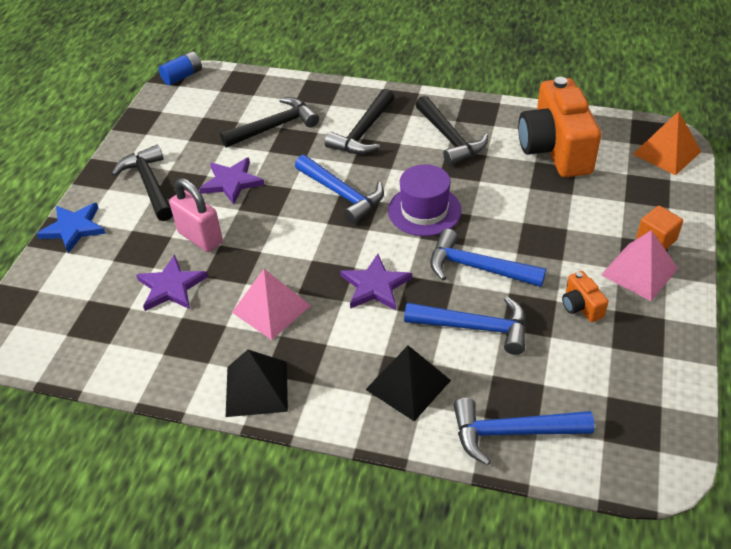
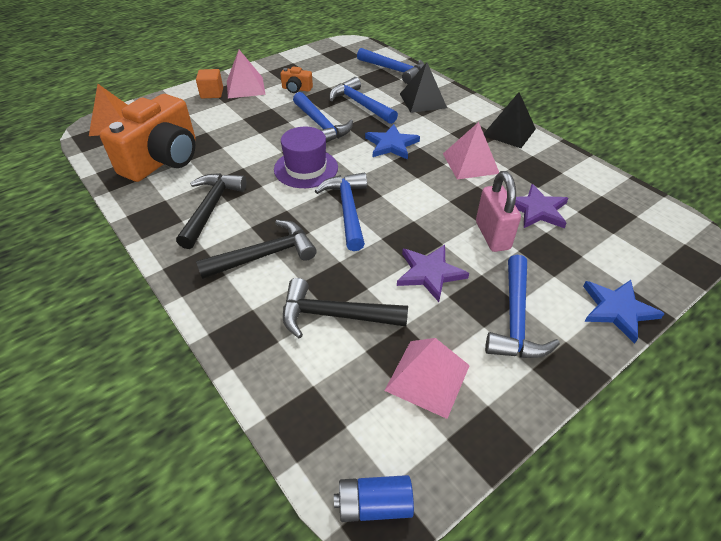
camera: 145 degrees left, 0 degrees up
black hammer [112,145,173,221] -> blue hammer [485,255,560,358]
purple star [340,254,412,310] -> blue star [365,124,420,160]
orange camera [562,271,608,322] -> orange camera turned 90 degrees clockwise [280,66,313,93]
none -> pink pyramid [384,338,470,419]

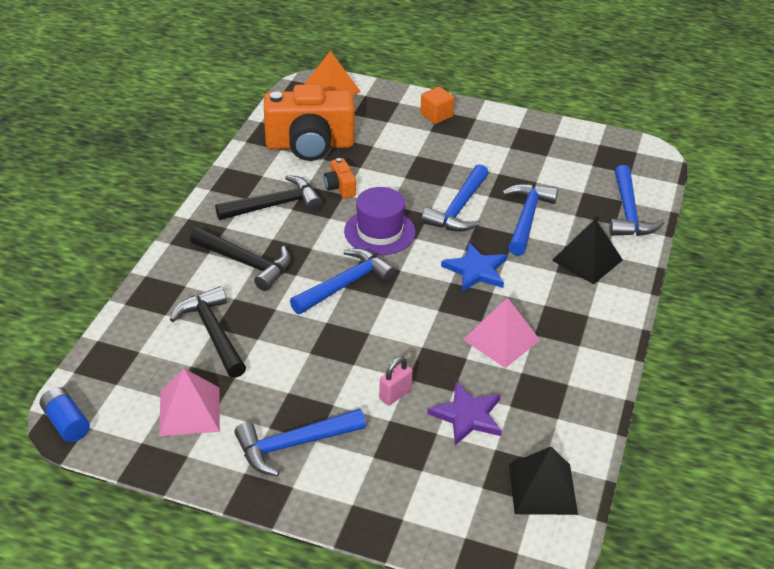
camera: 55 degrees right, 5 degrees down
pink pyramid [227,50,266,98] -> none
orange camera [280,66,313,93] -> orange camera moved to [324,158,356,198]
purple star [397,245,469,302] -> none
pink padlock [476,171,521,252] -> pink padlock [379,356,413,405], size x0.61
black pyramid [484,92,536,148] -> black pyramid moved to [509,447,578,515]
blue star [583,280,665,344] -> none

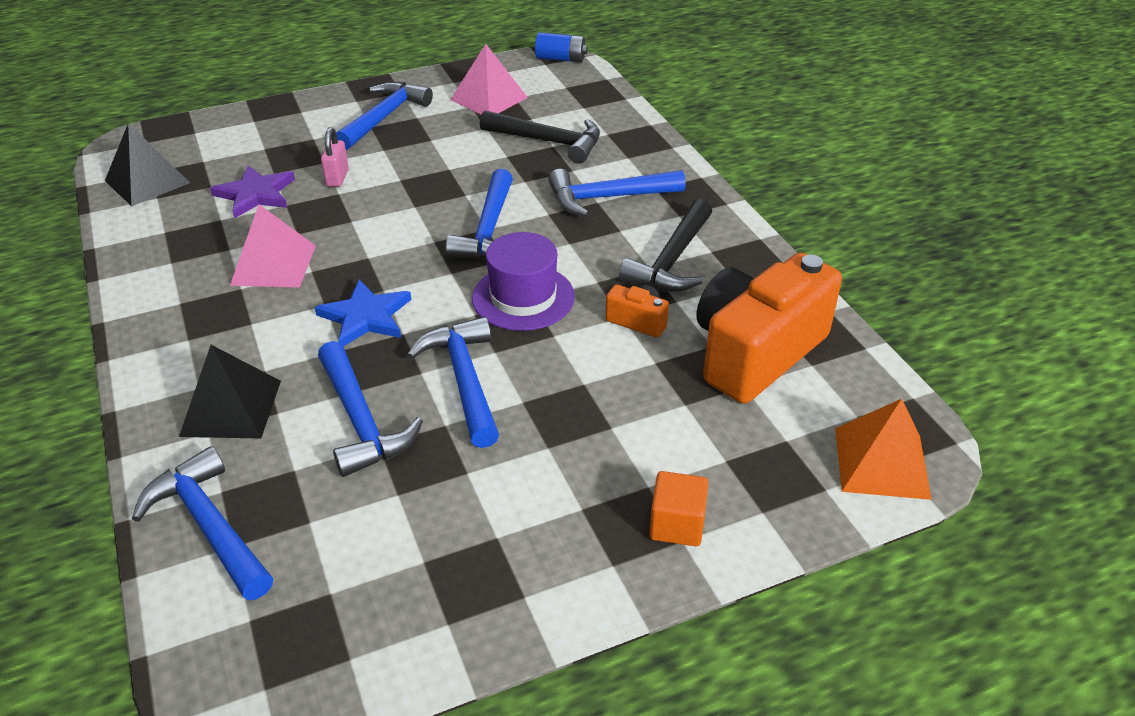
camera: 140 degrees right, 0 degrees up
black hammer [190,227,291,291] -> blue hammer [548,169,686,217]

